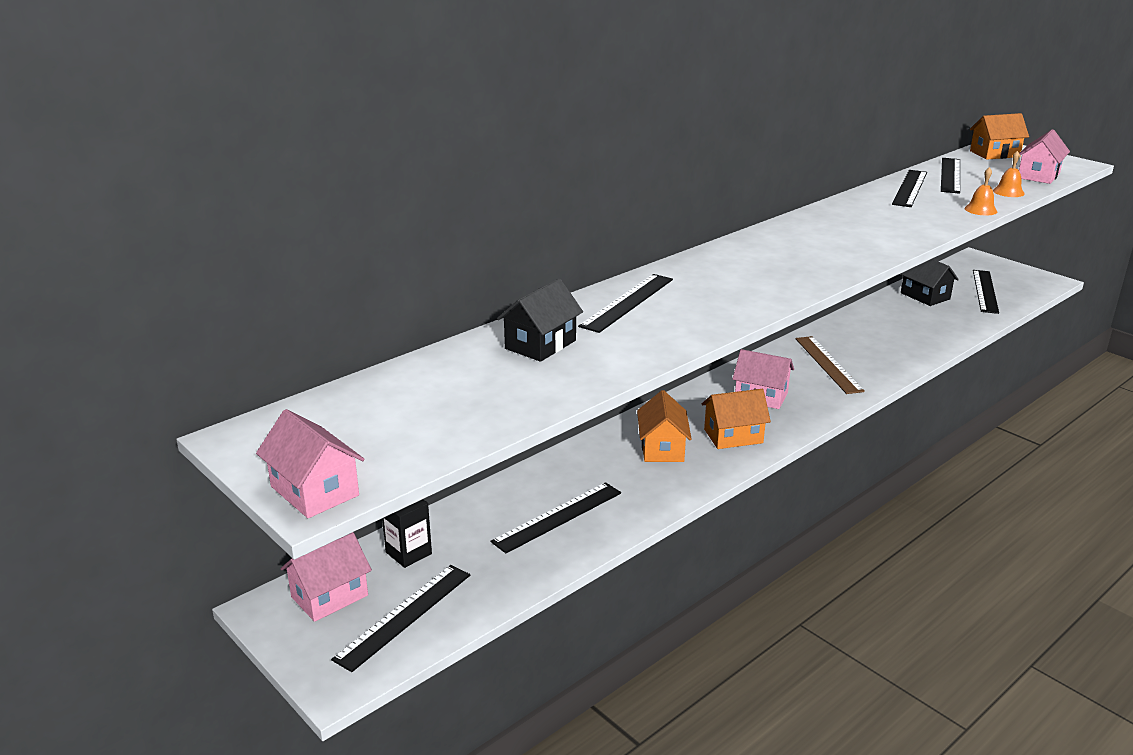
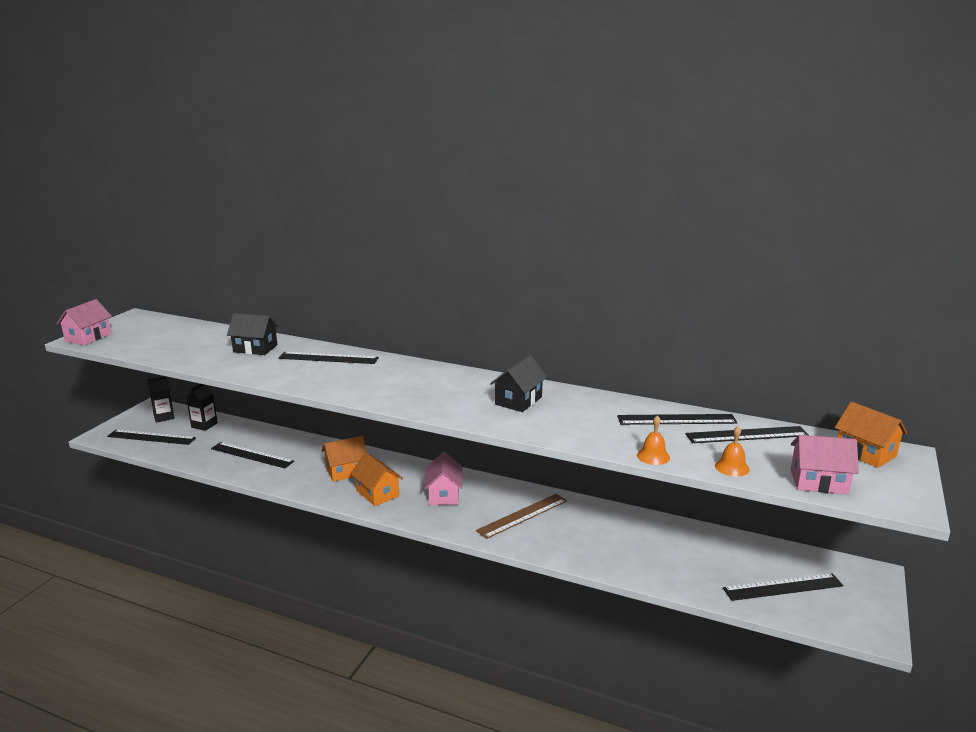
camera: 65 degrees right, 5 degrees down
pink house [281,532,372,622] -> black carton [147,376,175,423]
black house [900,259,959,306] -> black house moved to [490,355,547,412]

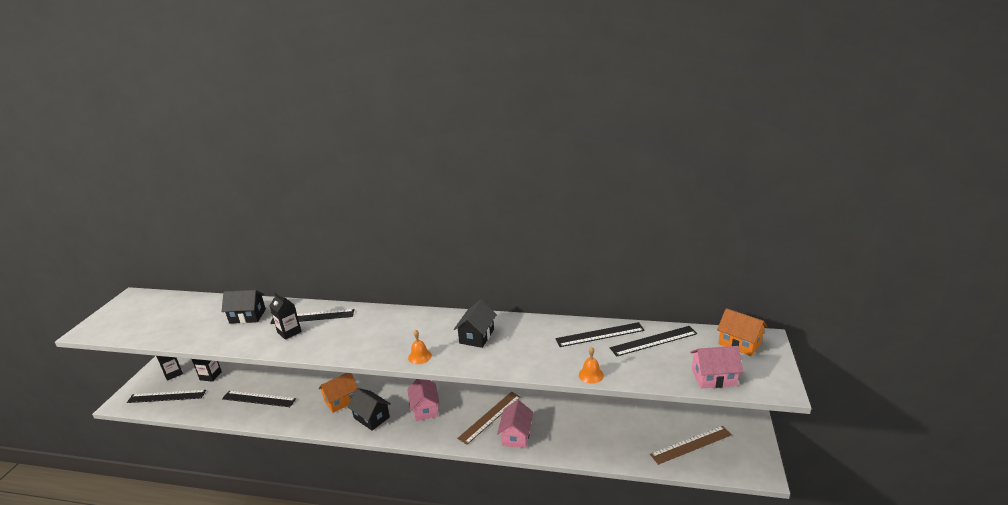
camera: 10 degrees left, 5 degrees up
pink house [57,299,112,345] -> pink house moved to [497,400,534,448]
orange house [350,453,403,506] -> black house [347,388,391,431]
orange bell [715,426,750,477] -> orange bell moved to [408,330,432,364]
black ruler [723,573,843,601] -> brown ruler [650,426,732,465]
none -> black carton [269,293,302,340]

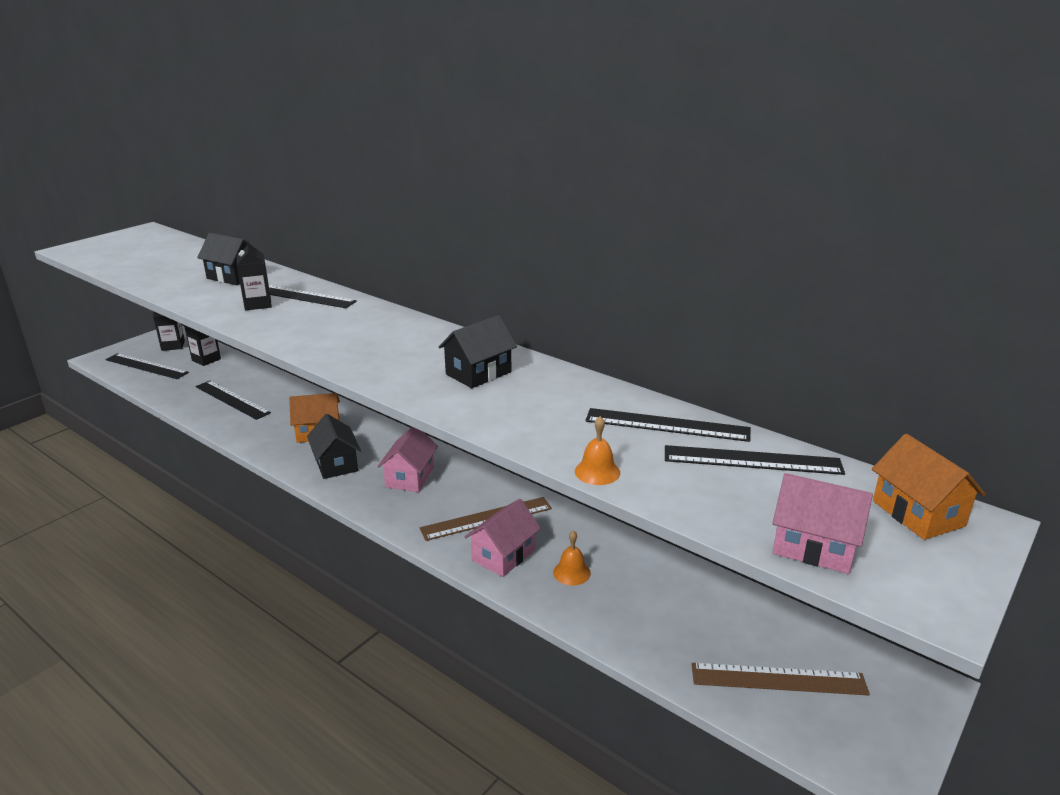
camera: 25 degrees right, 0 degrees up
orange bell [408,330,432,364] -> orange bell moved to [553,530,591,585]

